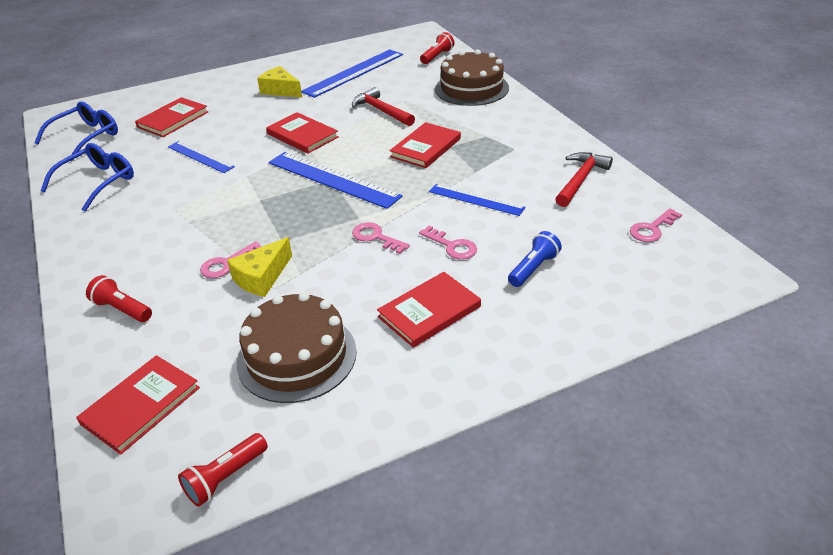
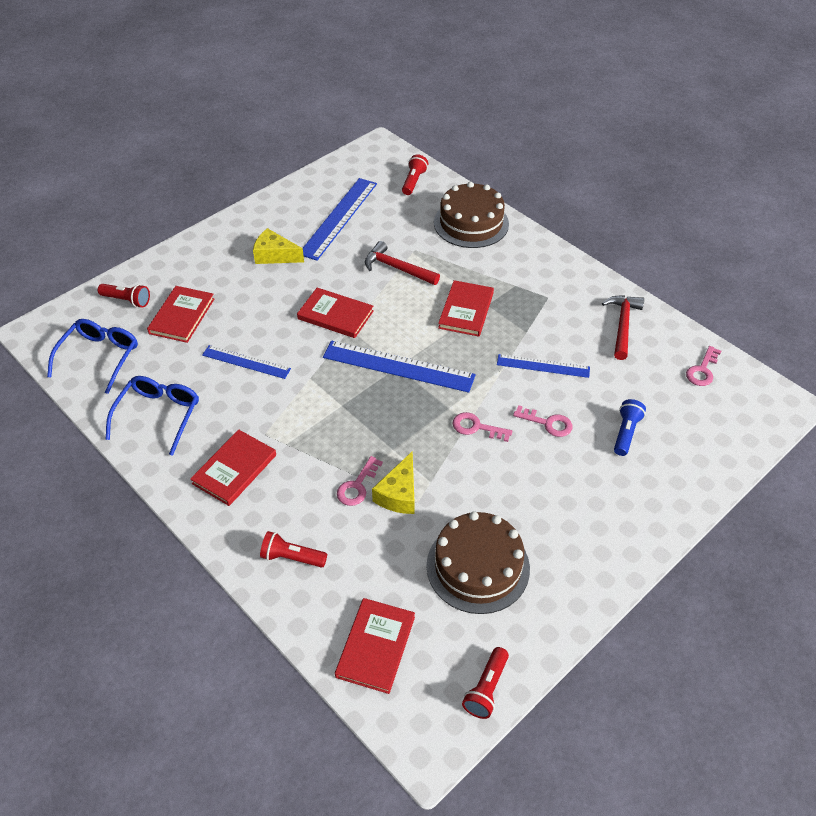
camera: 20 degrees left, 10 degrees up
red book [377,272,481,348] -> red book moved to [190,430,276,506]
none -> red flashlight [98,284,150,308]

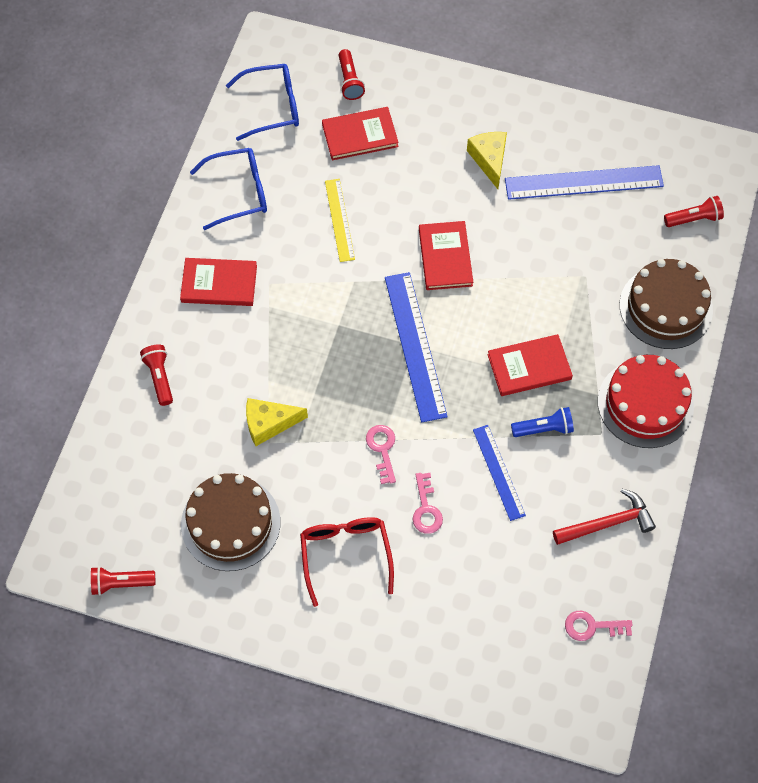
camera: 60 degrees right, 15 degrees up
blue ruler [202,345,291,379] -> yellow ruler [325,179,355,262]
red book [335,598,415,694] -> none
pink key [337,456,383,506] -> none
red hammer [365,241,440,285] -> none
blue flashlight [614,399,646,456] -> blue flashlight moved to [511,407,574,437]
none -> red glasses [300,517,394,607]
none -> red cake [598,355,694,448]

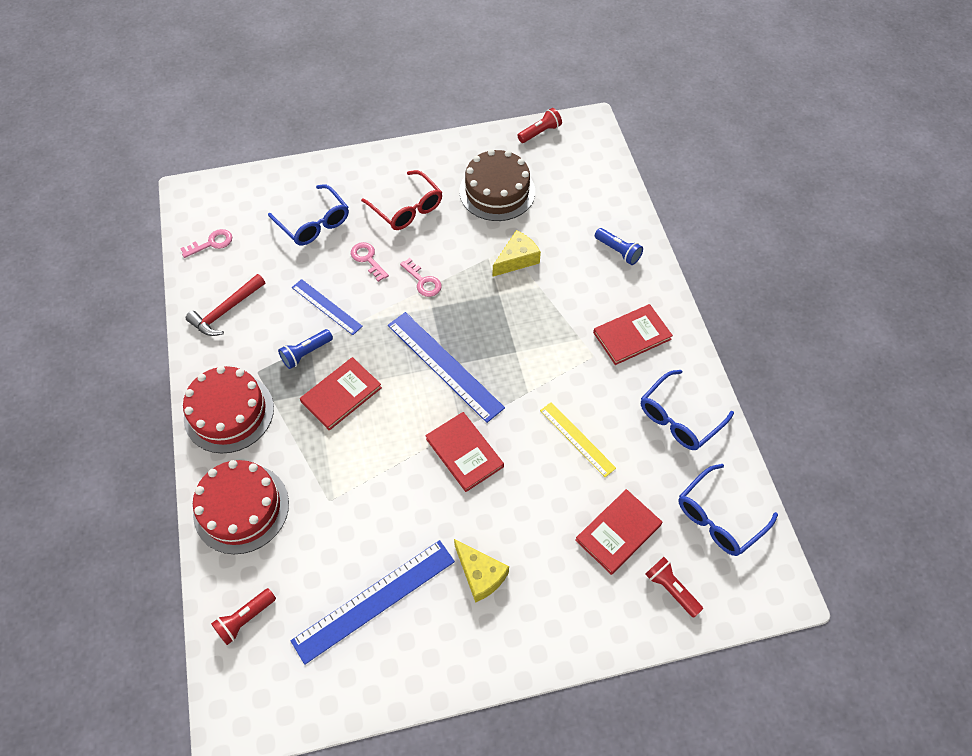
camera: 150 degrees right, 5 degrees down
red flashlight [140,345,173,406] -> blue flashlight [595,228,643,265]
brown cake [620,259,713,349] -> red cake [193,460,289,554]
none -> blue glasses [268,184,349,246]

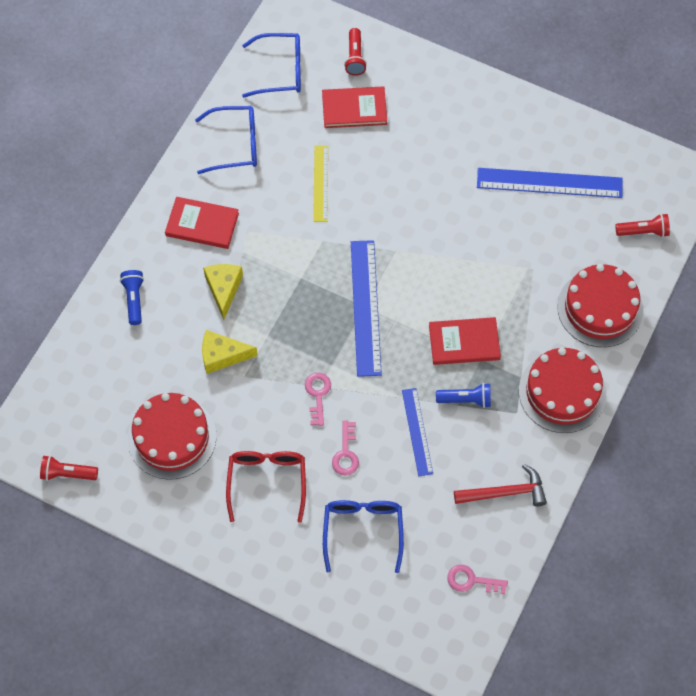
camera: 140 degrees left, 5 degrees up
red book [425,412,504,492] -> none
yellow cheese [454,539,509,603] -> yellow cheese moved to [203,264,243,320]
brown cake [459,149,535,221] -> red cake [128,393,216,480]

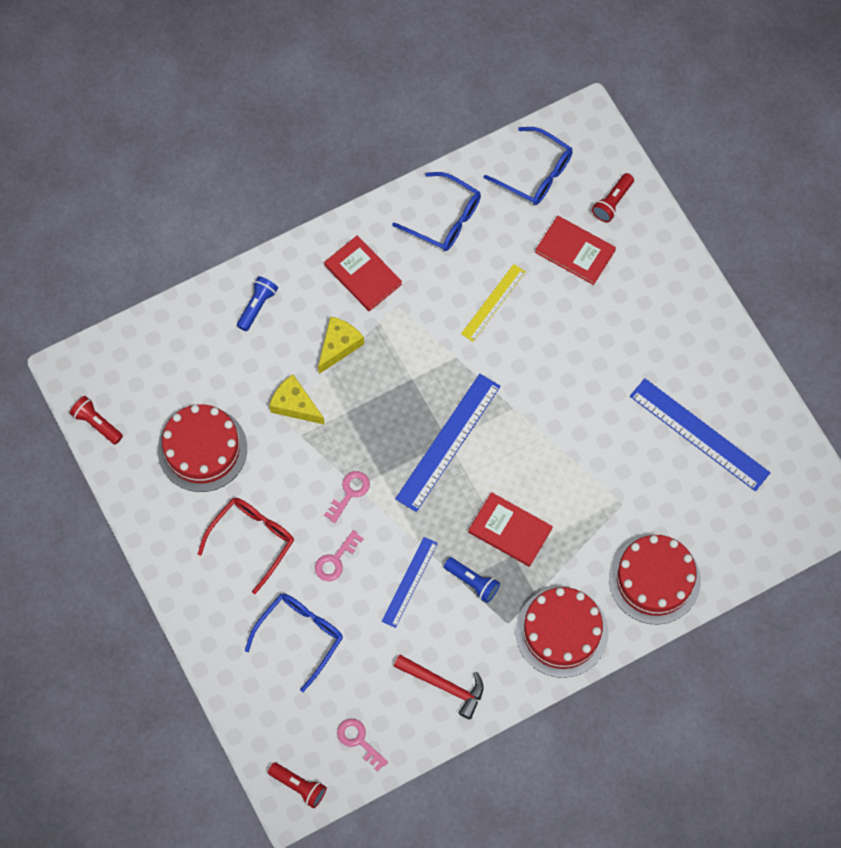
camera: 35 degrees right, 5 degrees up
red flashlight [616,214,670,237] -> red flashlight moved to [268,762,327,808]

